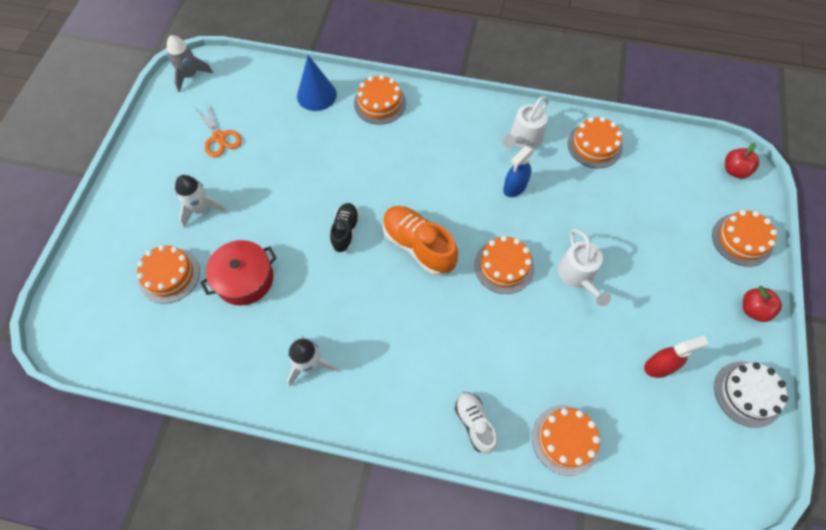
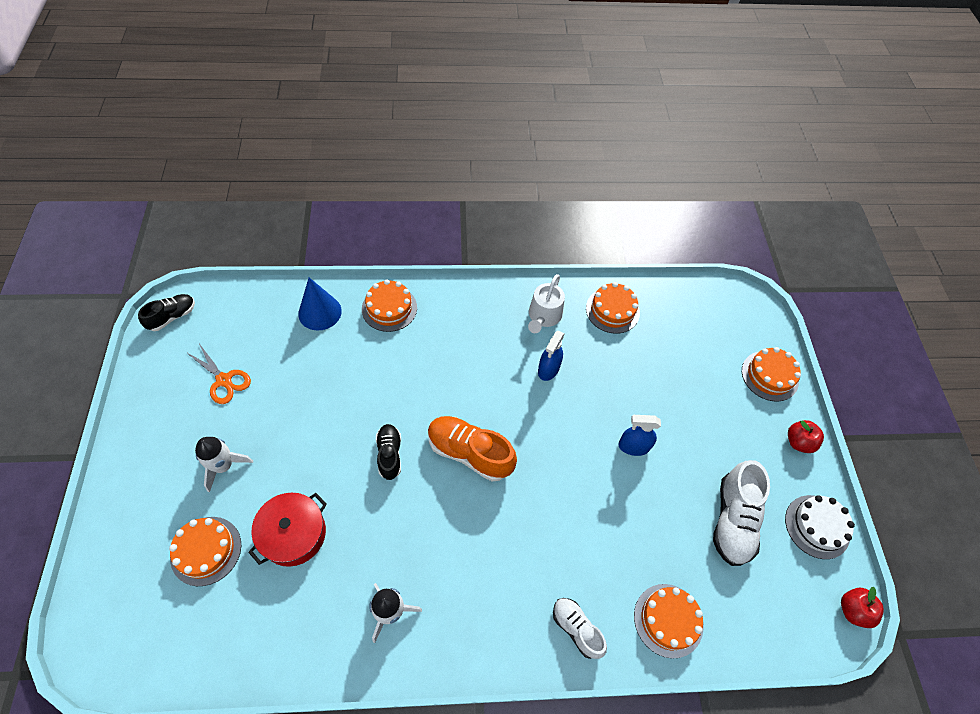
camera: 20 degrees left, 5 degrees down
grey rocket [167,35,213,93] -> black shoe [138,294,195,331]
orange cake [474,236,535,294] -> none
white watering can [558,229,611,306] -> blue spray bottle [618,415,661,456]
red spray bottle [644,336,708,378] -> white shoe [713,460,770,566]
red apple [725,143,759,179] -> red apple moved to [841,587,884,628]

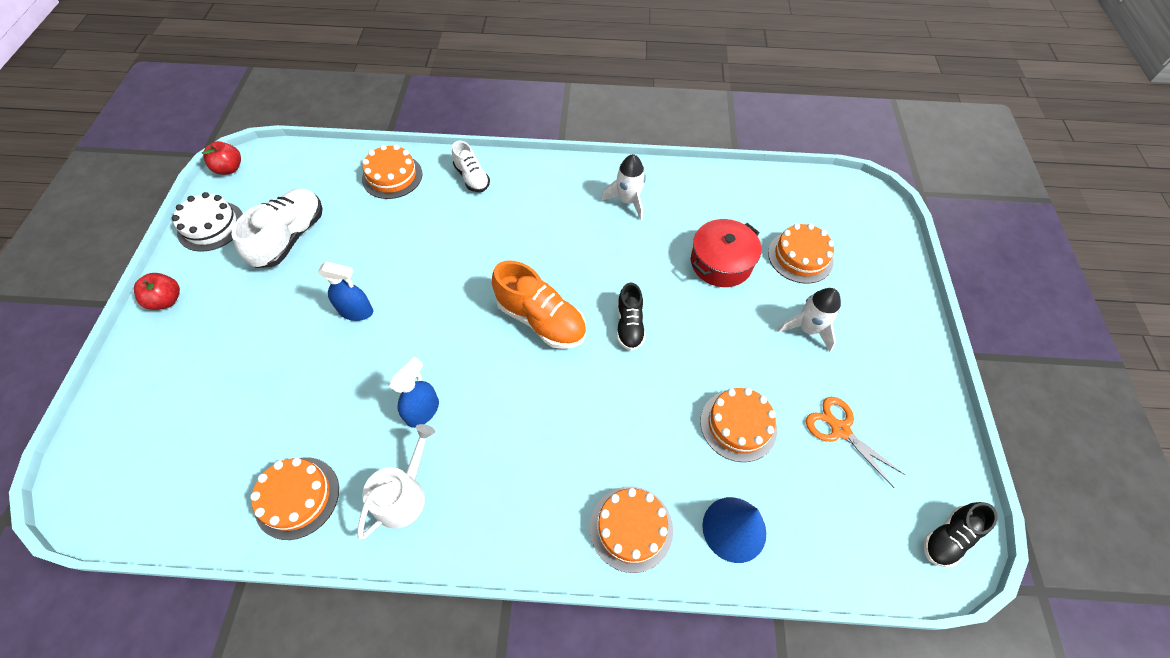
camera: 170 degrees left, 0 degrees up
orange cake [742,347,801,402] -> orange cake moved to [700,388,777,462]

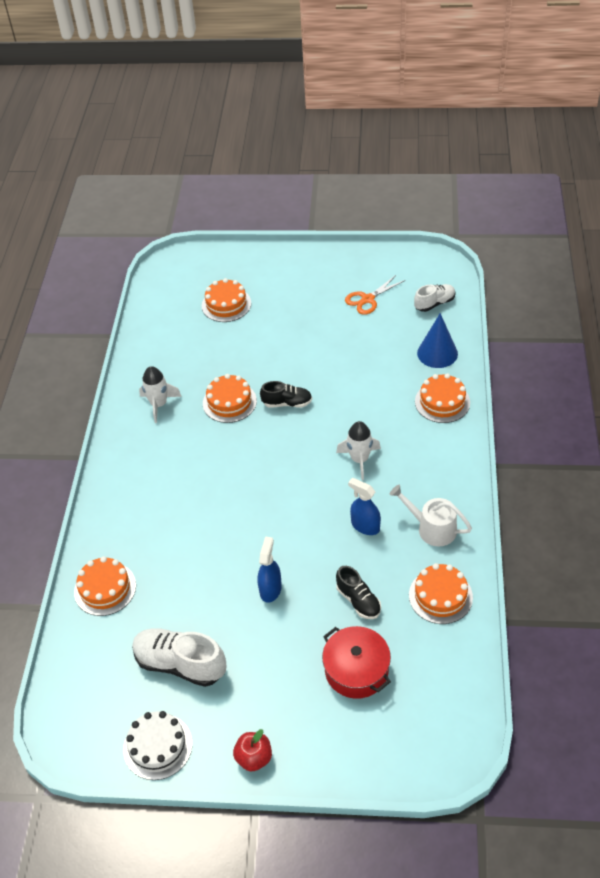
camera: 85 degrees left, 10 degrees down
red apple [202,141,241,175] -> none
white shoe [452,141,490,192] -> white shoe moved to [414,284,456,312]
orange shoe [492,260,586,349] -> none
red pot [691,219,761,287] -> red pot moved to [322,626,391,699]
orange cake [700,388,777,462] -> orange cake moved to [203,374,257,423]
white rocket [777,288,841,352] -> white rocket moved to [336,421,381,480]
black shoe [924,502,997,567] -> black shoe moved to [336,566,381,619]

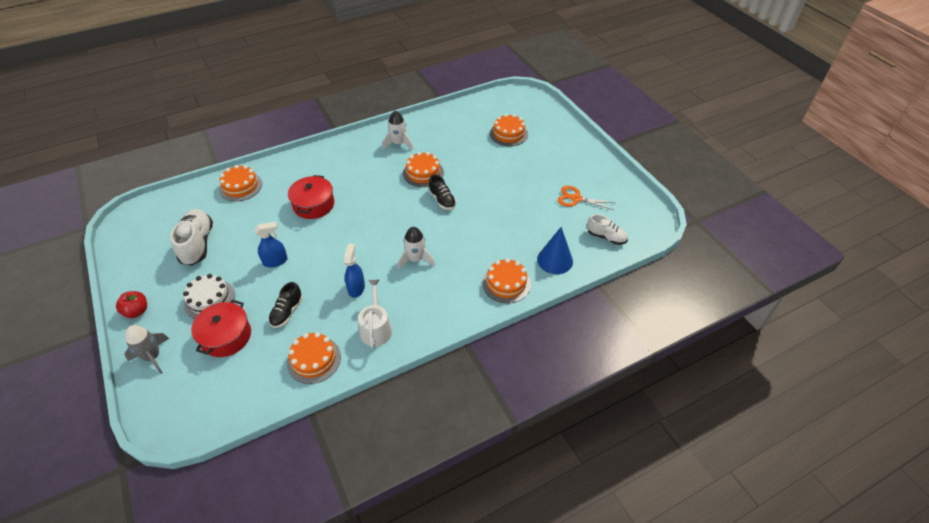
camera: 55 degrees right, 0 degrees up
white cake [123,711,192,780] -> white cake moved to [183,274,235,319]
none -> grey rocket [124,325,169,374]
none -> red pot [288,175,334,219]

